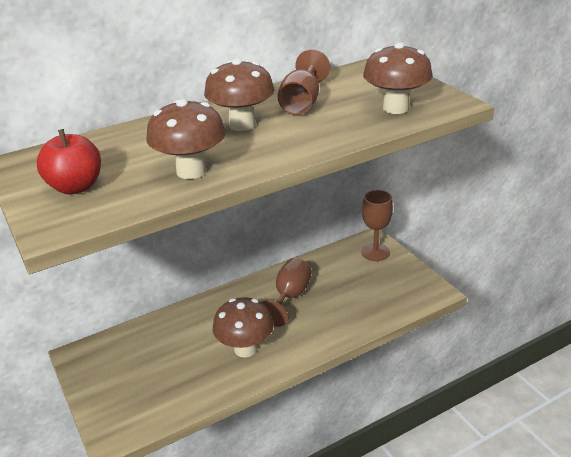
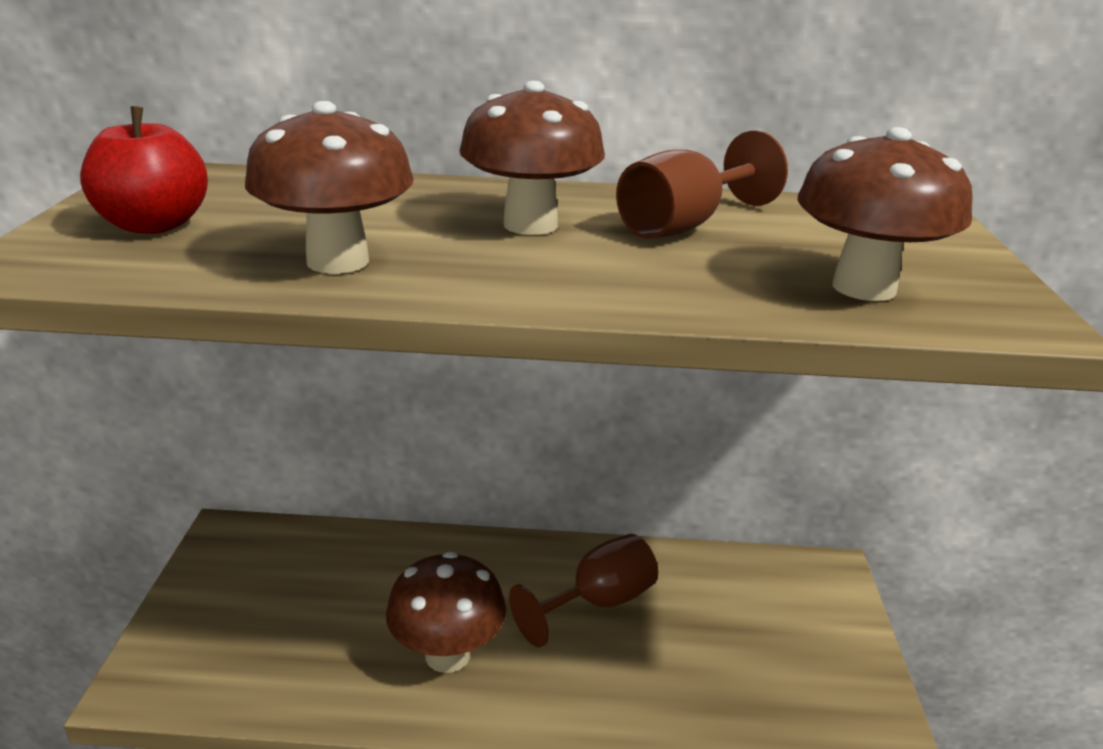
camera: 30 degrees right, 5 degrees down
brown goblet [361,190,393,261] -> none

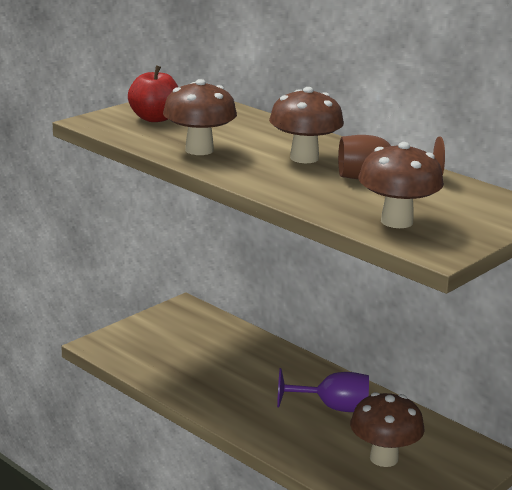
camera: 40 degrees right, 5 degrees down
brown mushroom [386,552,506,673] -> brown mushroom moved to [350,392,425,467]
brown goblet [509,534,658,647] -> purple goblet [277,368,369,412]

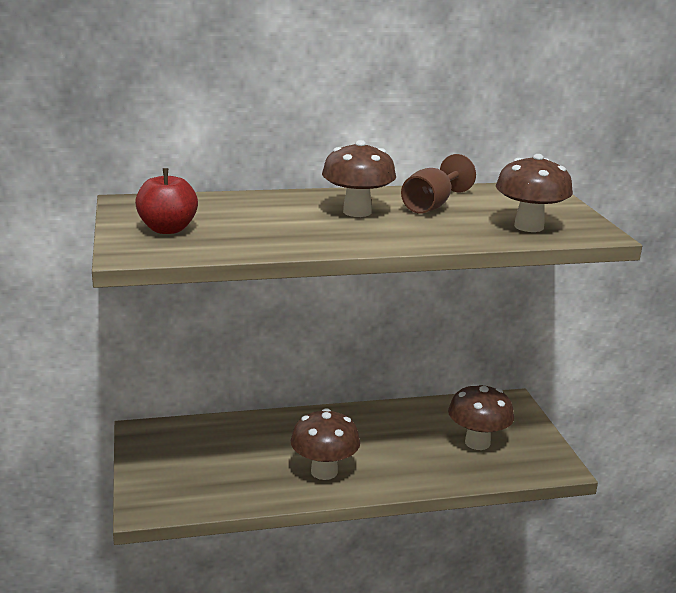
camera: 55 degrees left, 0 degrees up
brown mushroom [163,79,237,155] -> brown mushroom moved to [291,408,360,480]
purple goblet [277,368,369,412] -> none

